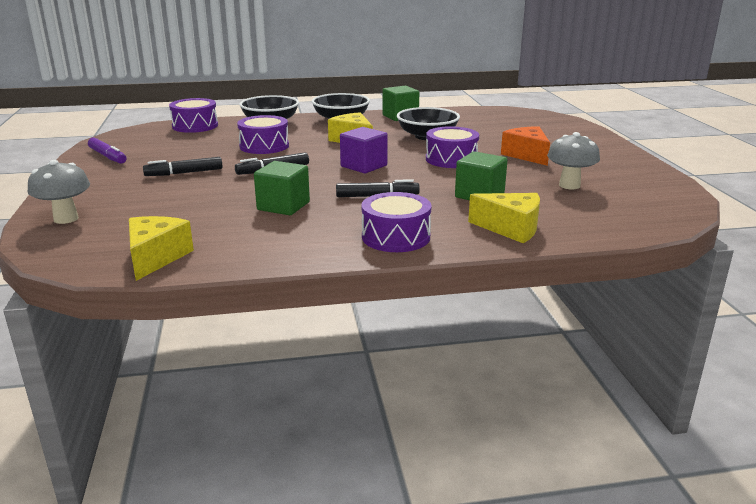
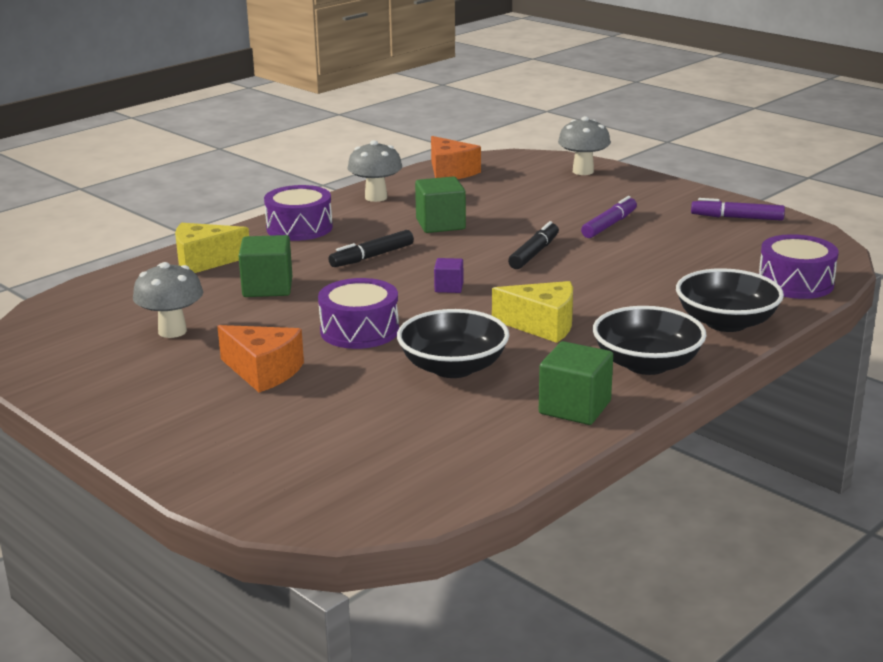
camera: 145 degrees right, 0 degrees up
yellow cheese [129,216,194,281] -> orange cheese [431,136,481,179]
black marker [143,157,223,176] -> purple marker [581,196,637,238]
purple drum [237,115,289,154] -> none
purple cube [340,127,388,173] -> purple cube [434,258,463,293], size x0.56
none -> grey mushroom [348,140,402,202]

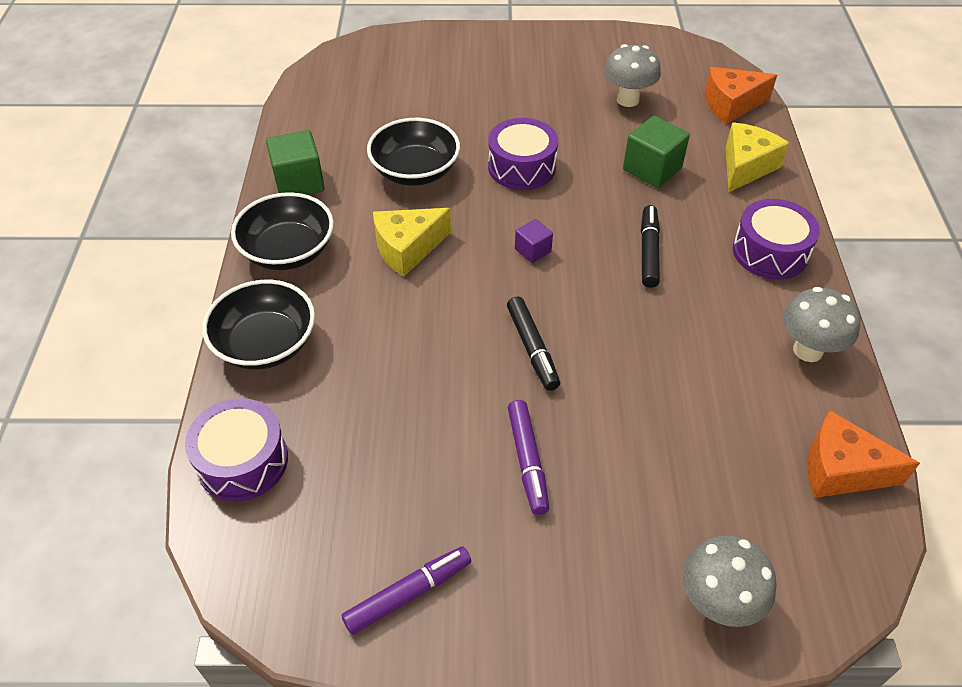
camera: 135 degrees right, 25 degrees up
orange cheese [217,325,304,392] -> orange cheese moved to [705,67,777,124]
green cube [415,176,466,233] -> none

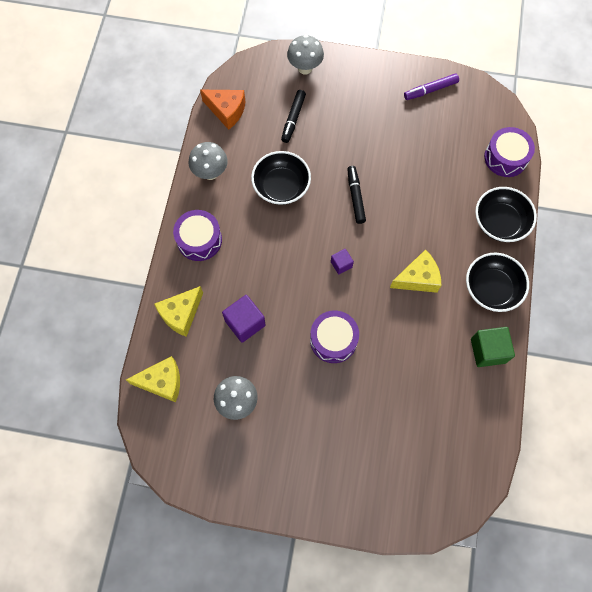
camera: 170 degrees left, 20 degrees up
black bowl [367,118,460,186] -> black bowl moved to [251,151,311,205]
purple marker [508,400,549,515] -> none
green cube [623,116,690,188] -> purple cube [222,295,266,343]
black marker [641,205,660,288] -> black marker moved to [281,90,306,143]
orange cheese [705,67,777,124] -> yellow cheese [126,356,180,402]

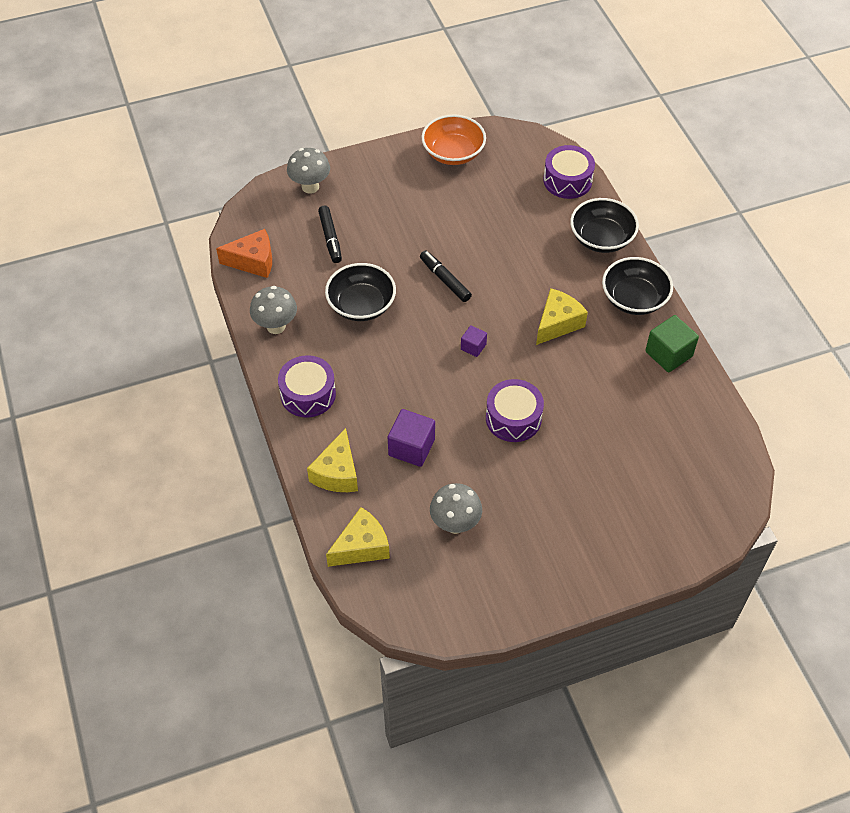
camera: 30 degrees left, 15 degrees down
purple marker [404,73,459,100] -> orange bowl [421,114,486,165]

